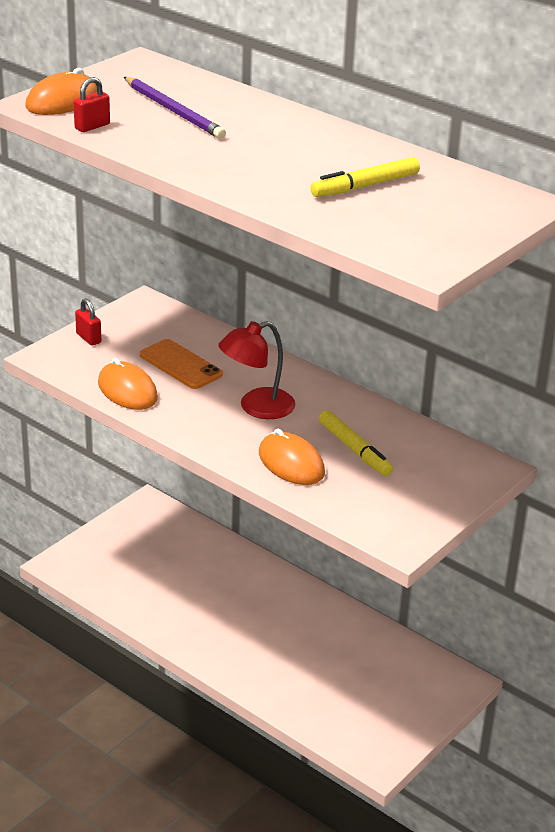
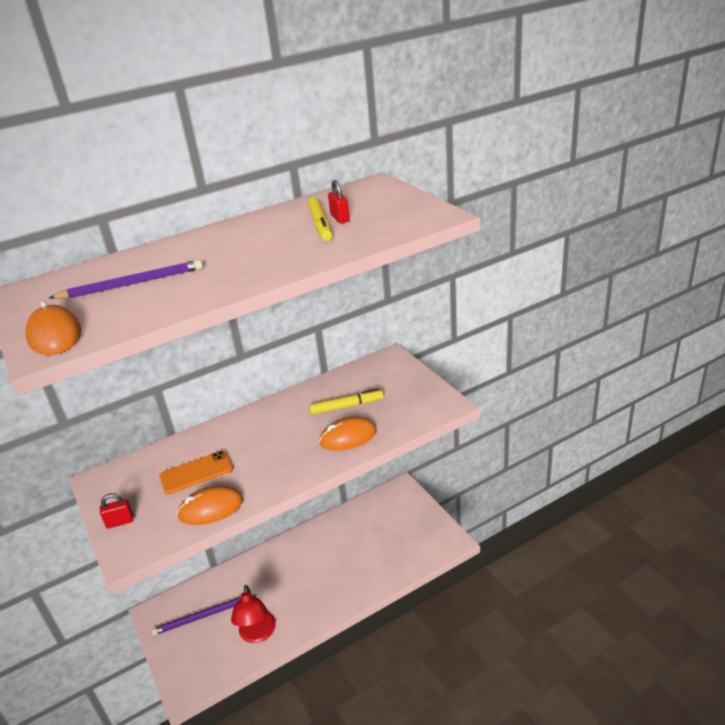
camera: 65 degrees left, 0 degrees up
red padlock [73,77,110,132] -> red padlock moved to [328,180,350,223]
red lamp [218,321,295,419] -> red lamp moved to [231,585,276,643]
none -> purple pencil [151,595,256,635]

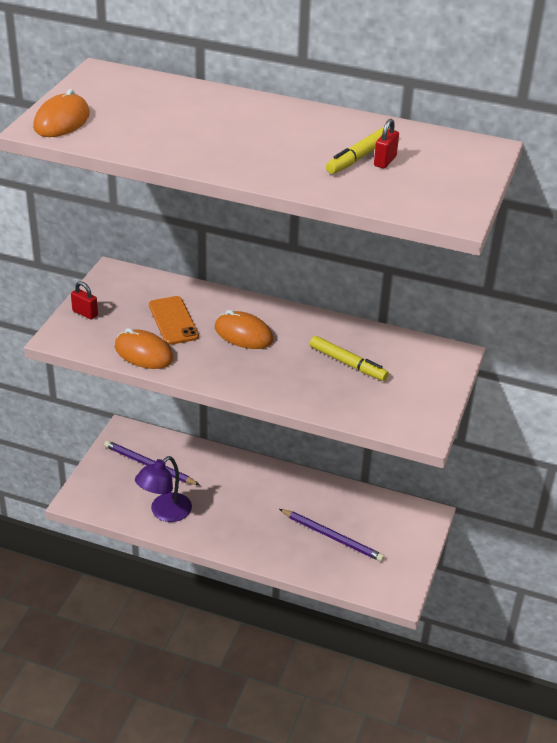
camera: 45 degrees right, 5 degrees up
purple pencil [49,260,203,299] -> purple pencil moved to [279,509,385,562]
orange phone [160,451,233,494] -> orange phone turned 45 degrees clockwise [149,296,199,345]
red lamp [231,585,276,643] -> purple lamp [135,456,192,522]
orange mouse [319,416,377,451] -> orange mouse moved to [215,310,273,349]

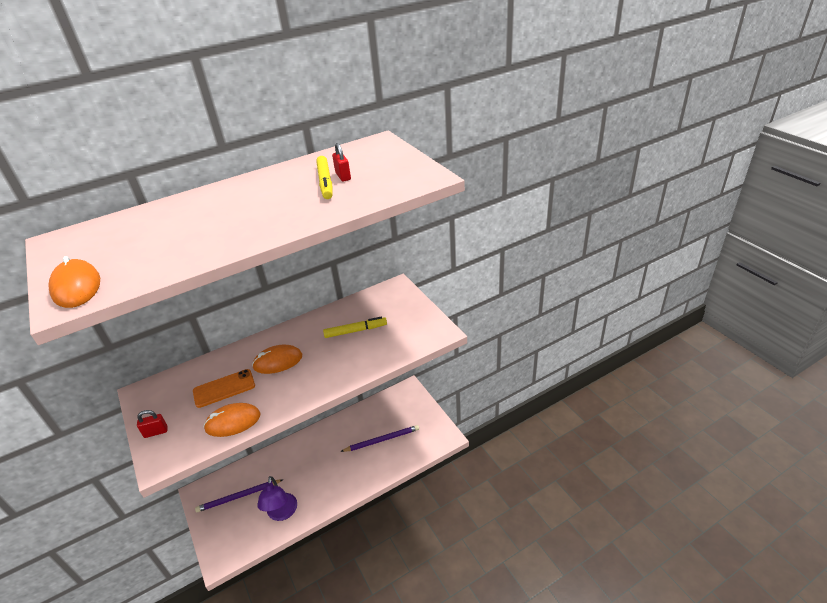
camera: 45 degrees left, 0 degrees up
orange phone [149,296,199,345] -> orange phone turned 45 degrees counterclockwise [193,369,255,408]

